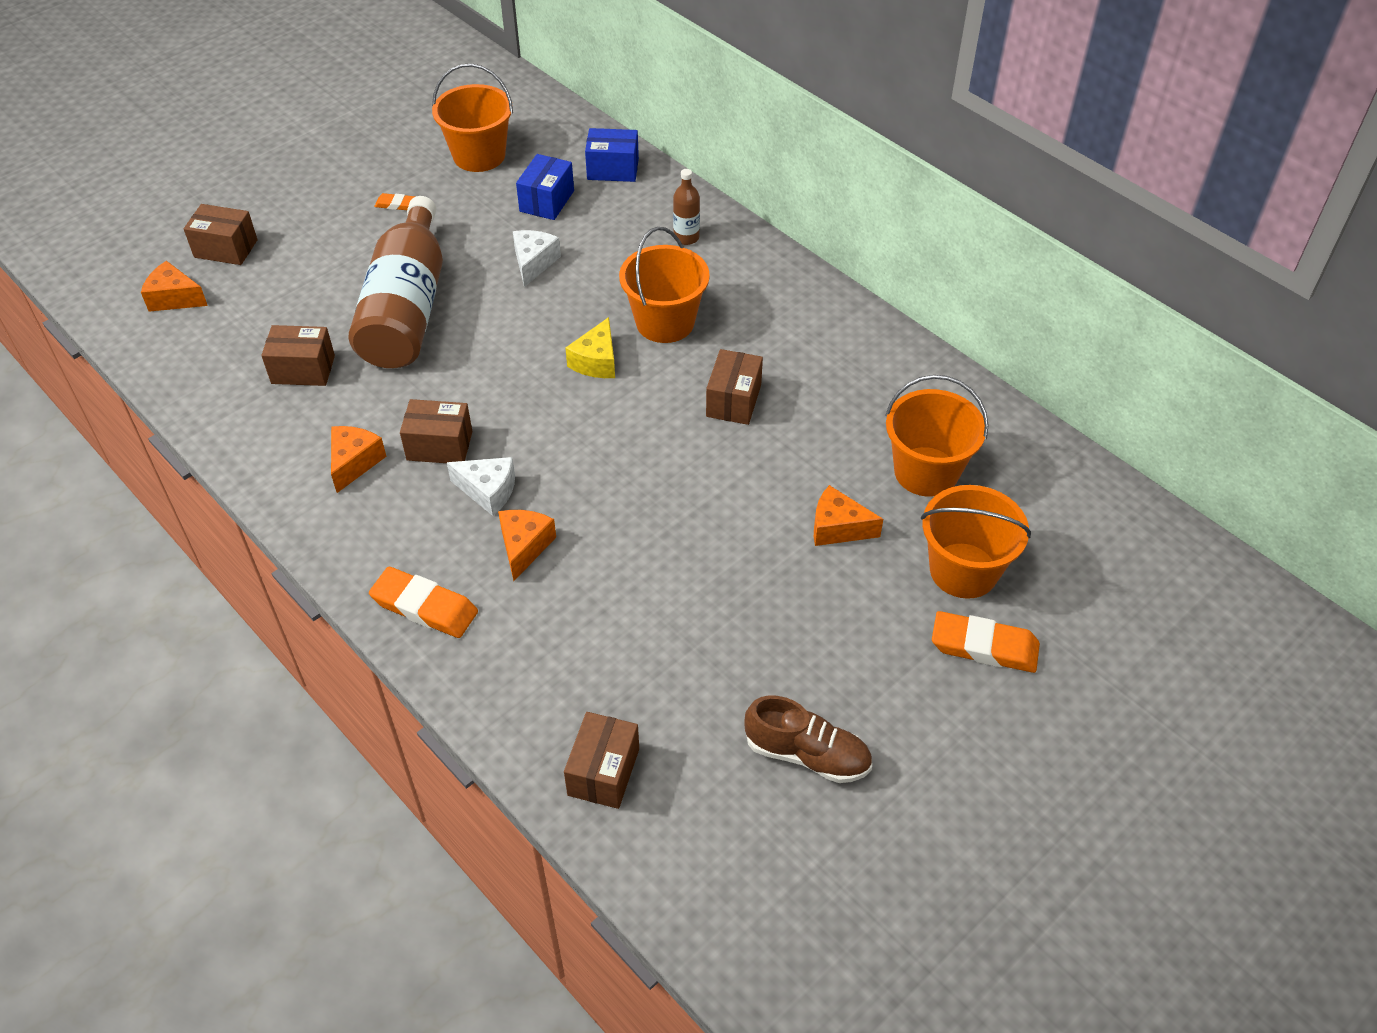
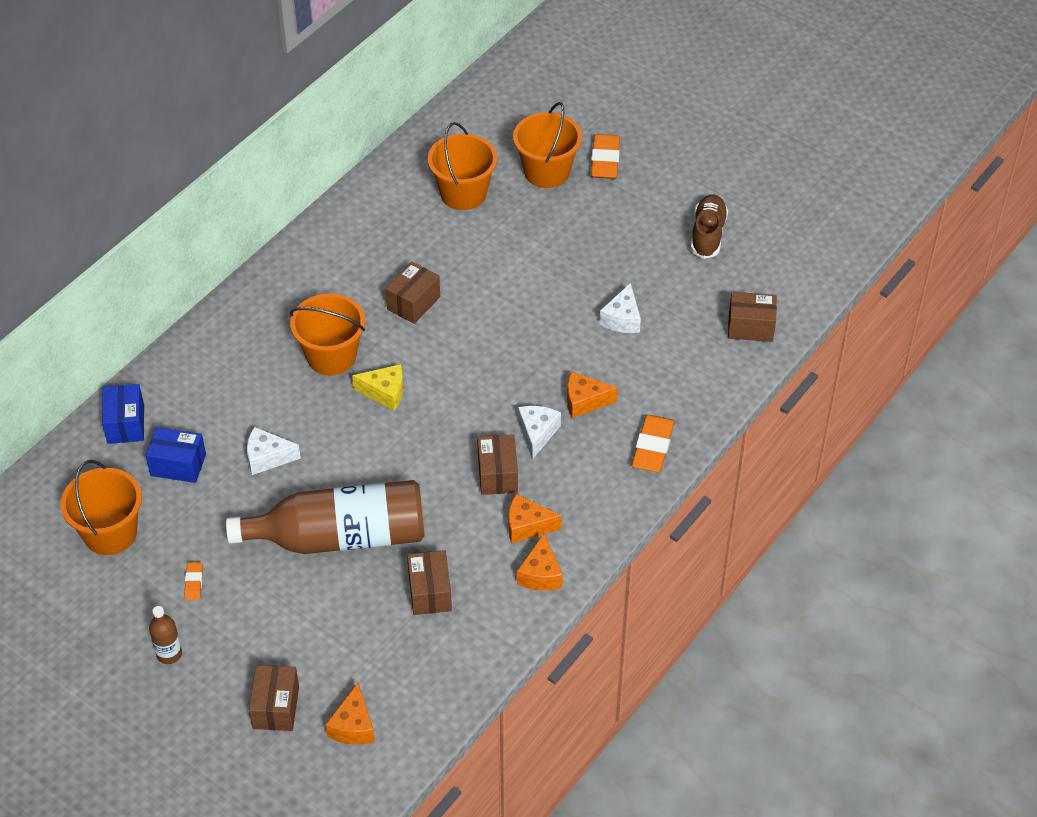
camera: 100 degrees left, 0 degrees up
brown bottle [673,169,700,245] -> brown bottle moved to [149,606,182,664]
brown box [706,349,763,425] -> brown box turned 60 degrees counterclockwise [385,262,440,324]
orange cheese [814,485,883,546] -> orange cheese moved to [517,533,563,591]
none -> white cheese [599,283,641,333]

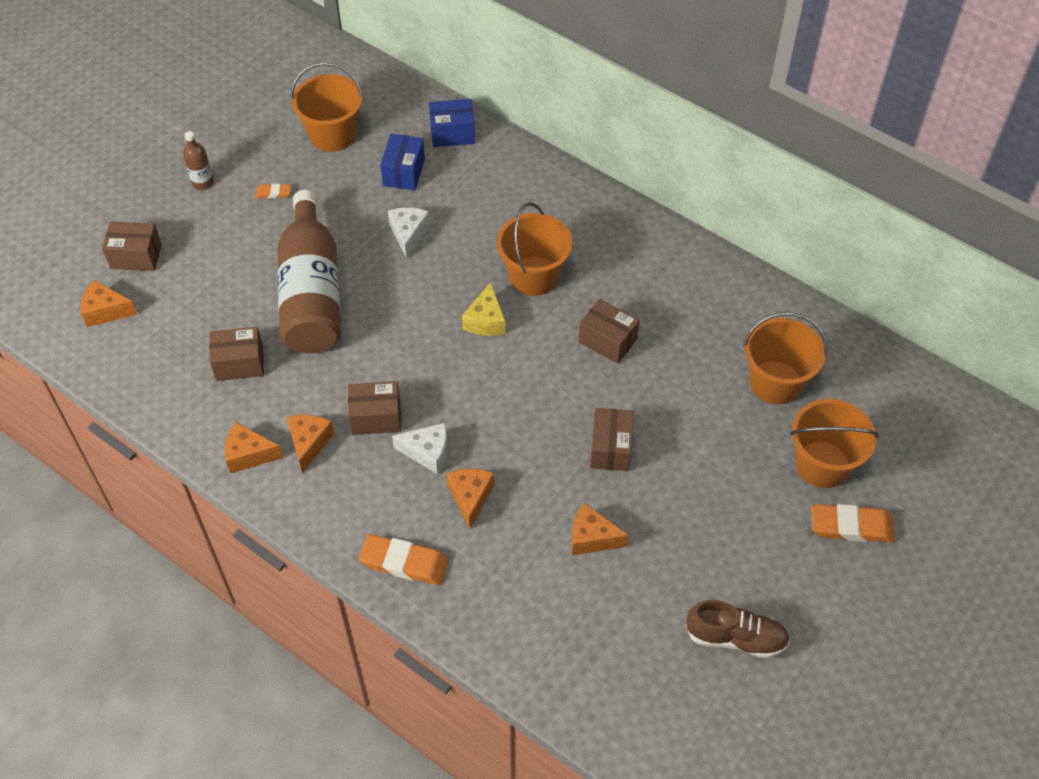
camera: 90 degrees right, 5 degrees up
white cheese [599,283,641,333] -> orange cheese [571,503,629,555]
brown box [728,292,777,342] -> brown box moved to [590,408,634,471]

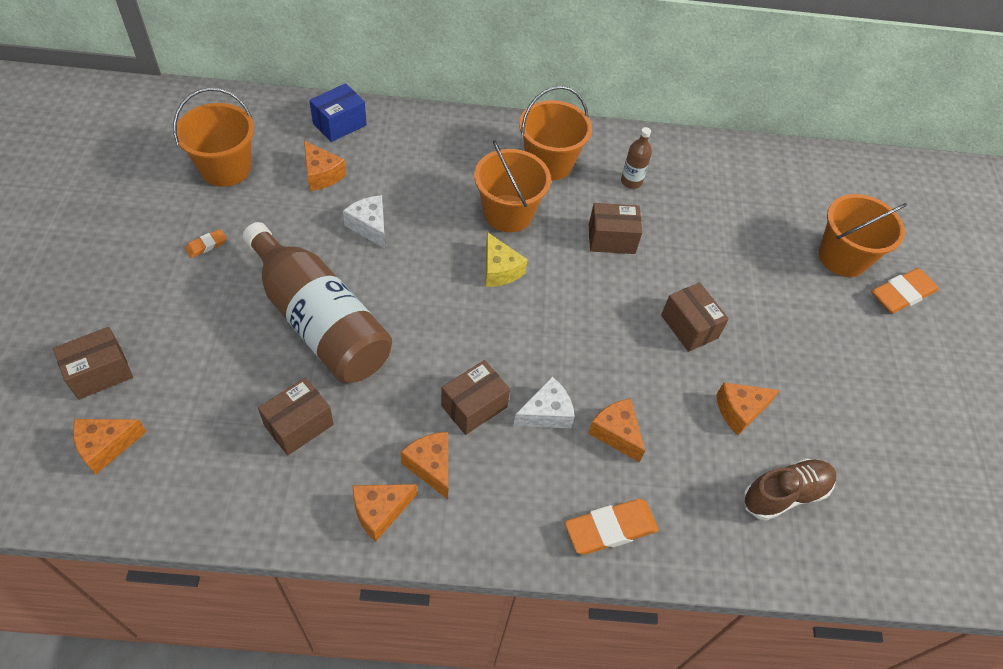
camera: 40 degrees left, 0 degrees up
brown bottle [183,131,214,190] -> brown bottle moved to [621,127,652,189]
blue box [380,134,425,191] -> orange cheese [304,141,346,191]
brown shoe [686,600,790,659] -> brown shoe moved to [743,459,836,520]
orange bucket [743,312,827,404] -> orange bucket moved to [519,86,592,181]

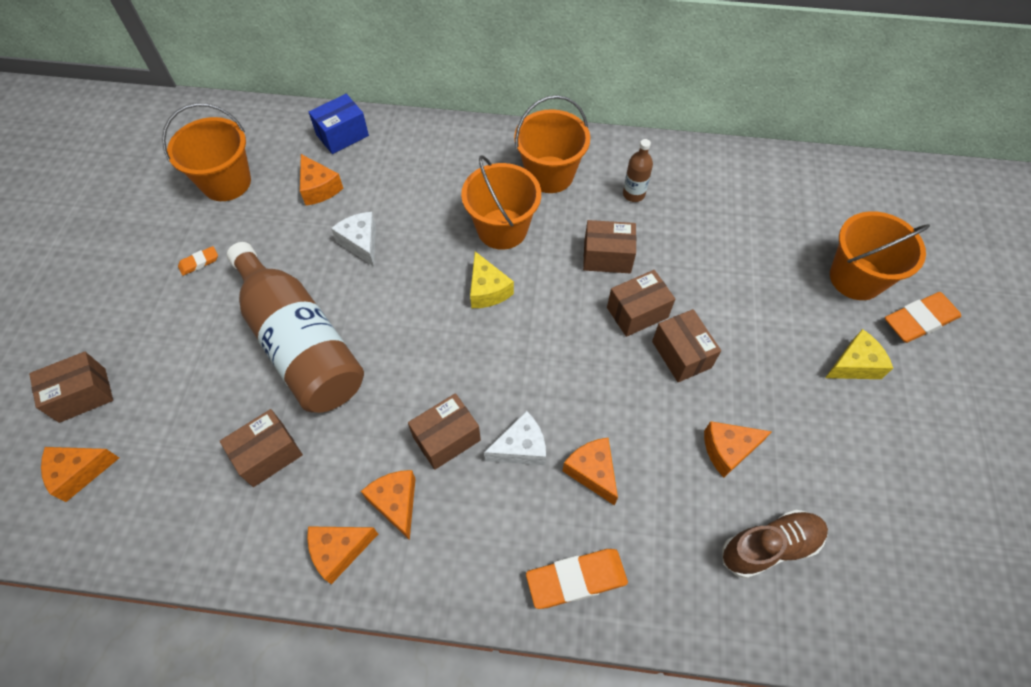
camera: 10 degrees right, 5 degrees up
none -> brown box [607,270,675,337]
none -> yellow cheese [825,329,893,379]

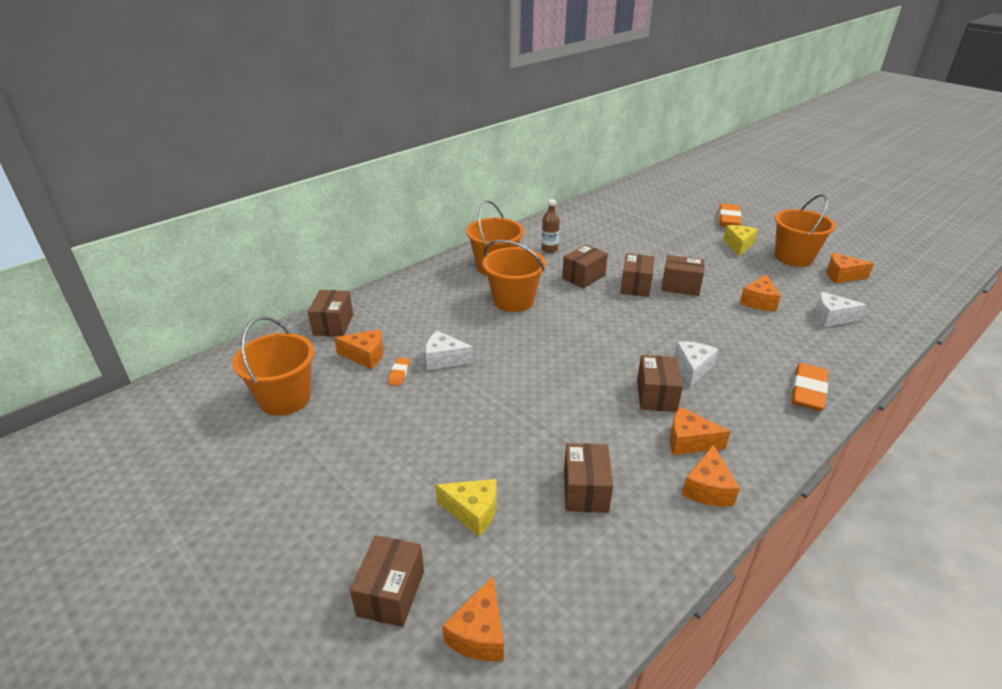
camera: 50 degrees left, 25 degrees down
orange eraser [178,246,218,276] -> orange eraser moved to [388,358,410,386]
brown bottle [227,242,364,413] -> none
blue box [309,94,369,154] -> brown box [308,290,353,337]
yellow cheese [470,251,514,308] -> yellow cheese moved to [435,479,497,536]
orange cheese [563,438,618,505] -> orange cheese moved to [827,252,874,283]
brown shoe [722,510,828,579] -> white cheese [815,292,867,327]
orange bucket [830,211,930,300] -> orange bucket moved to [775,194,836,267]

